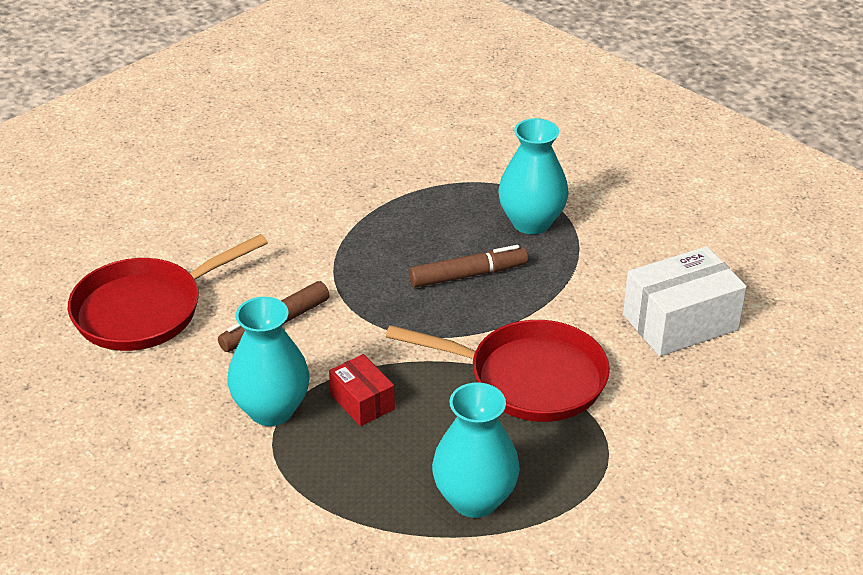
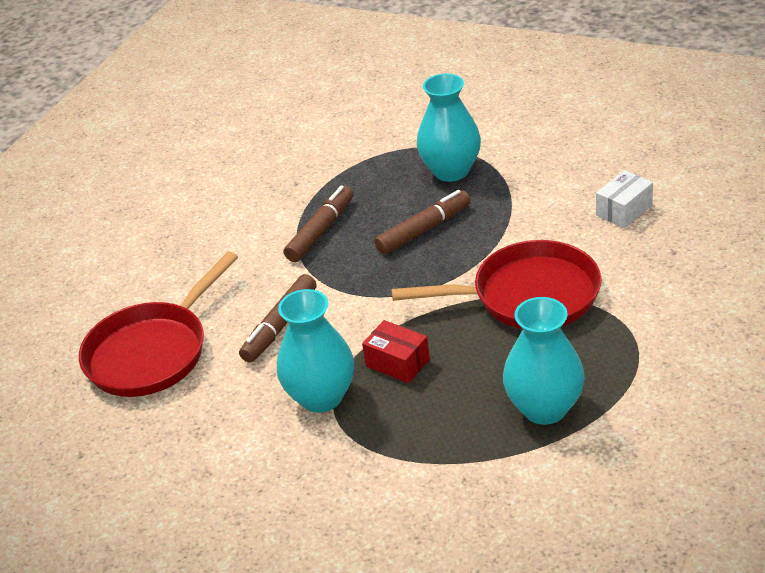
camera: 15 degrees left, 0 degrees up
white box [623,246,747,356] -> white box [596,170,653,228], size x0.56
none -> brown marker [284,185,354,262]

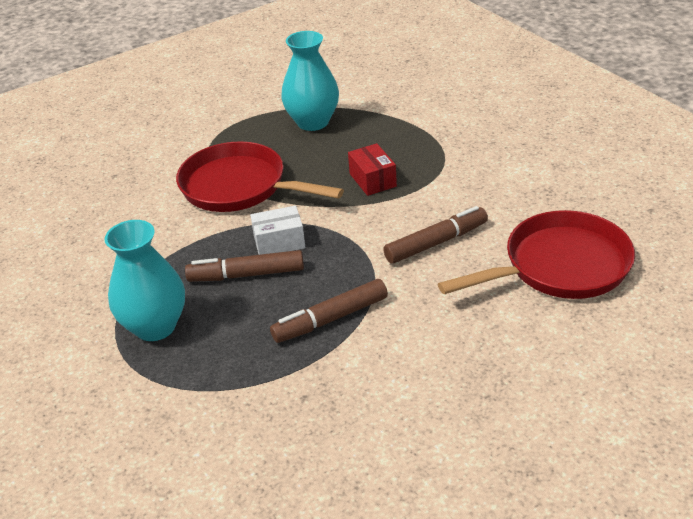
camera: 150 degrees left, 0 degrees up
turquoise vase [277,289,354,413] -> none
white box [596,170,653,228] -> white box moved to [250,205,306,255]

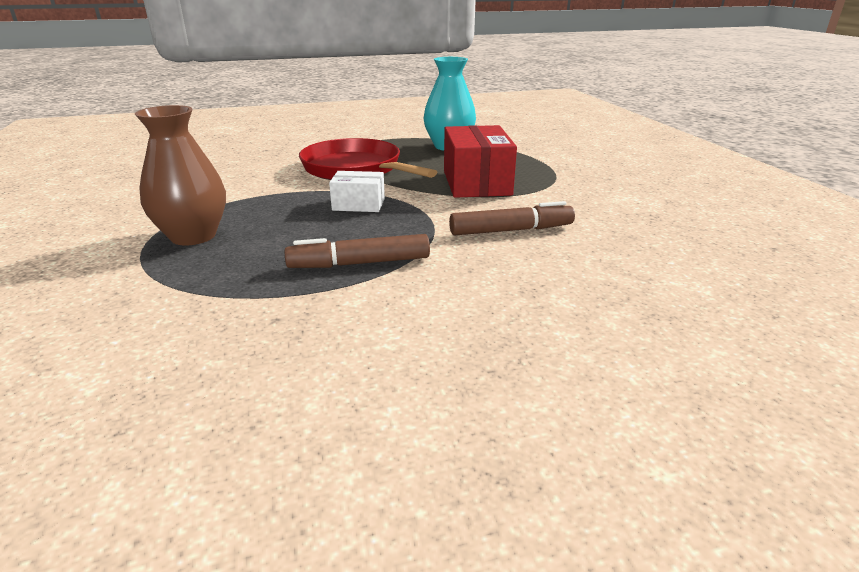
camera: 15 degrees right, 10 degrees down
turquoise vase [104,220,185,341] -> brown vase [135,105,226,246]
brown marker [185,250,304,282] -> none
red box [348,143,397,196] -> red box [444,125,517,198], size x1.79
red pan [438,210,635,299] -> none

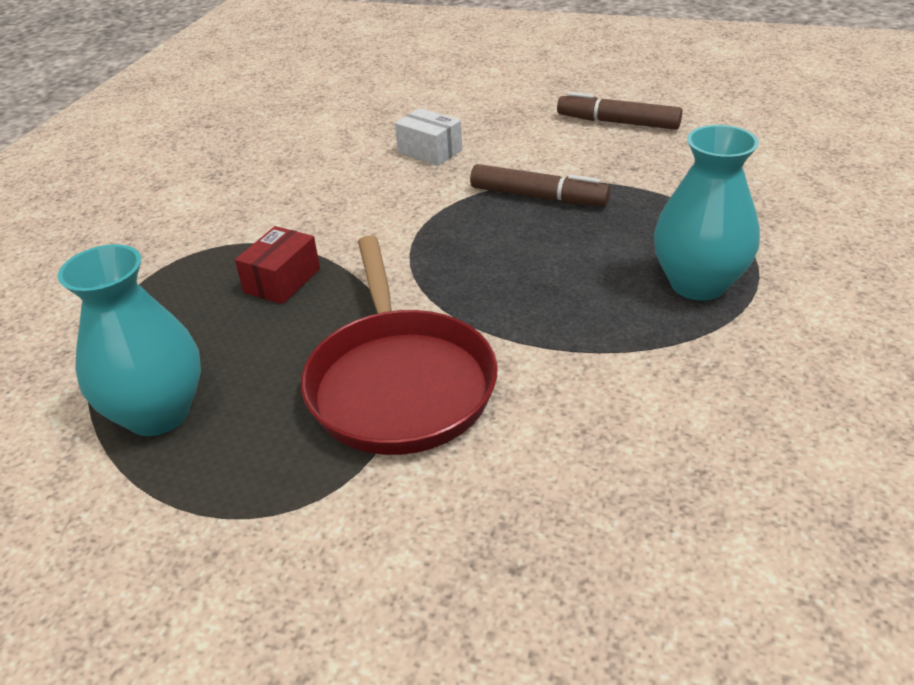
camera: 145 degrees left, 10 degrees up
brown vase [135,105,226,246] -> turquoise vase [654,125,760,300]
white box [329,171,385,212] -> white box moved to [395,108,462,166]
red box [444,125,517,198] -> red box [235,226,320,304], size x0.56
brown marker [449,201,575,236] -> brown marker moved to [557,92,682,130]

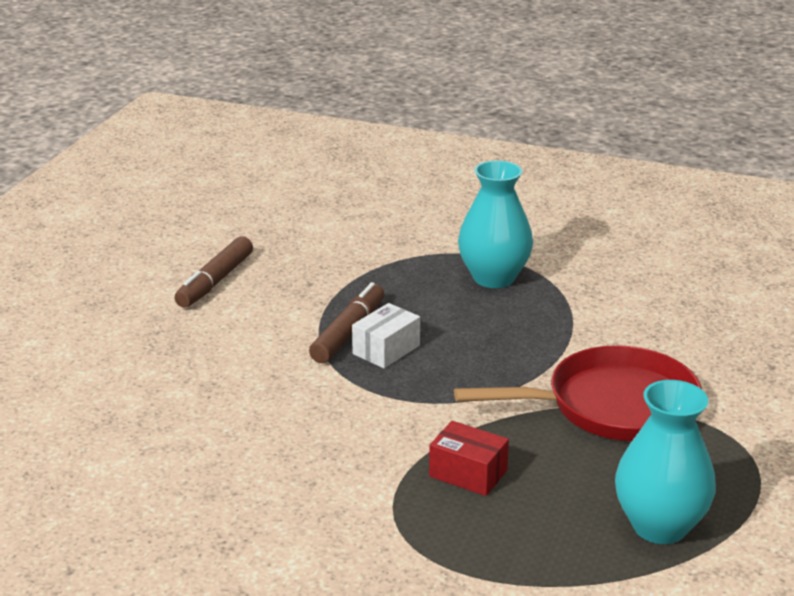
camera: 90 degrees left, 10 degrees down
white box [395,108,462,166] -> white box moved to [352,303,420,368]

